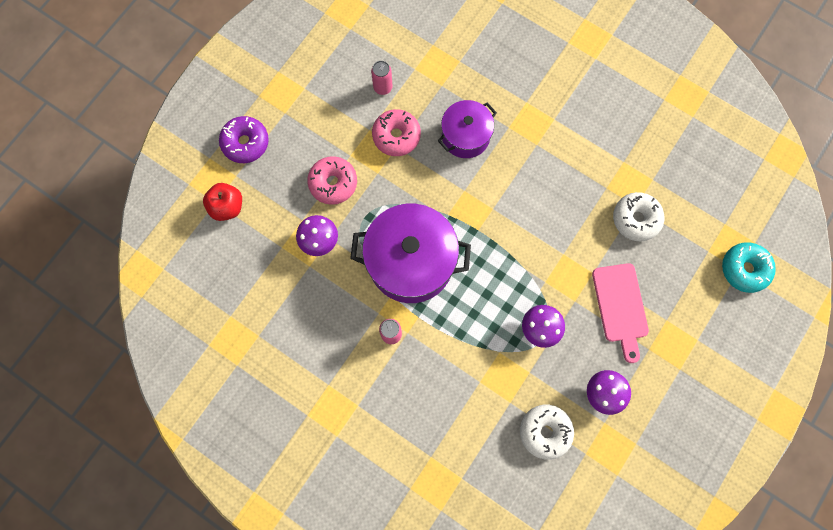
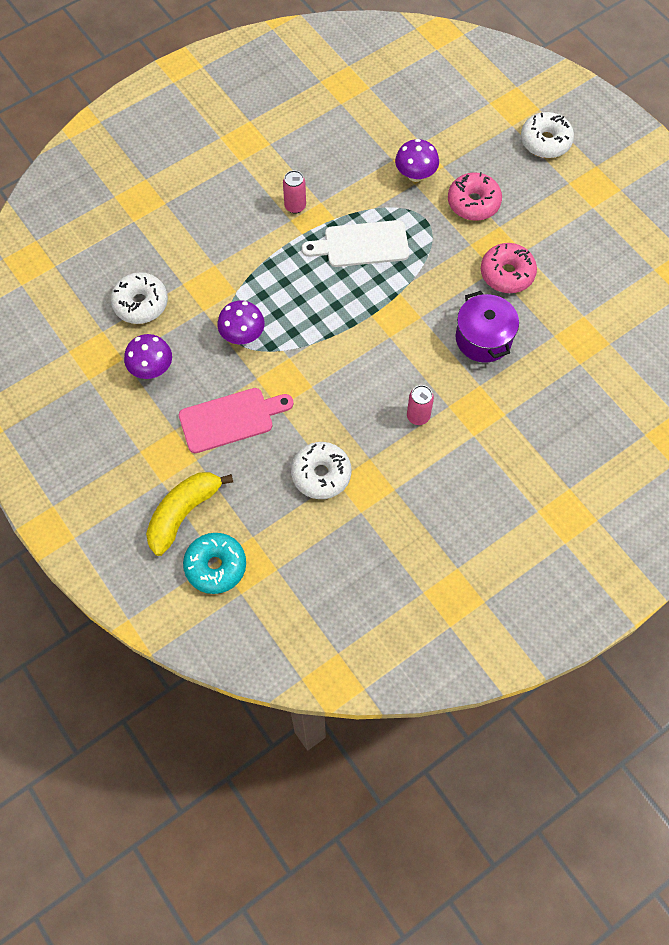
camera: 110 degrees right, 10 degrees down
red apple [203,183,242,221] -> none
purple donut [219,116,269,163] -> white donut [521,112,574,158]
purple pot [350,204,471,303] -> white cutting board [302,220,409,267]
pink can [371,61,392,95] -> pink can moved to [407,385,434,425]
pink cutting board [592,263,649,363] -> pink cutting board turned 150 degrees clockwise [179,388,294,453]
none -> yellow banana [146,472,233,556]

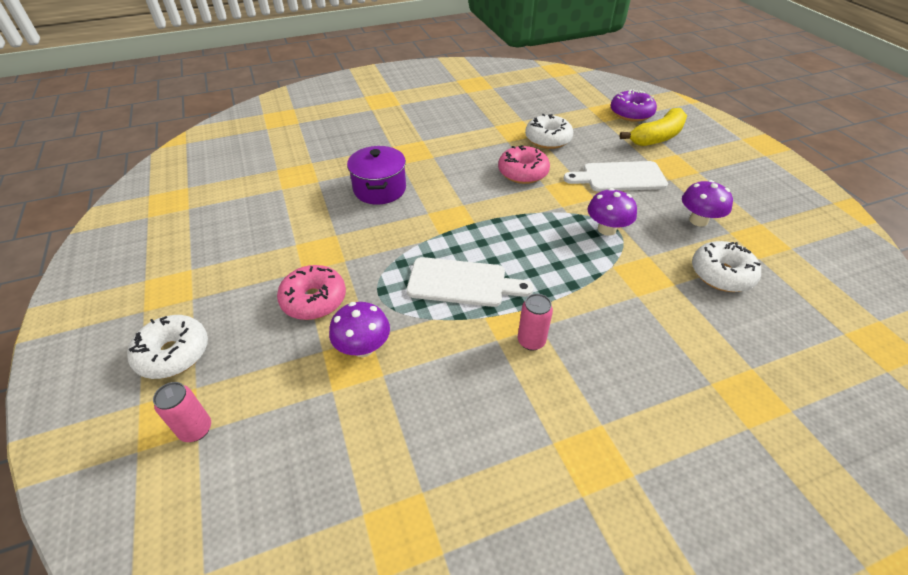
camera: 165 degrees left, 20 degrees down
pink cutting board [179,388,294,453] -> white cutting board [564,161,668,192]
turquoise donut [183,533,246,594] -> purple donut [611,89,657,122]
pink can [407,385,434,425] -> pink can moved to [153,382,211,442]
pink donut [481,243,537,293] -> pink donut moved to [498,145,550,184]

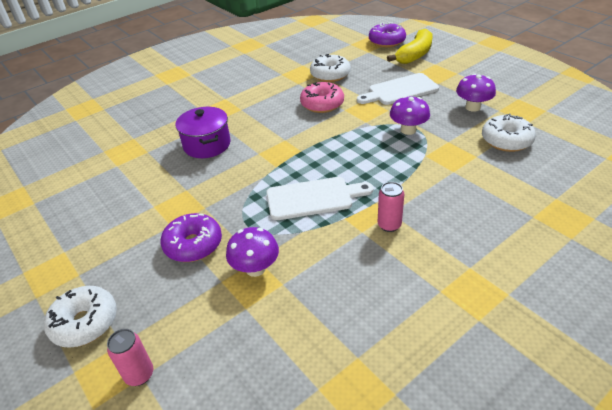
camera: 15 degrees left, 5 degrees down
pink donut [277,265,346,320] -> purple donut [161,213,222,262]

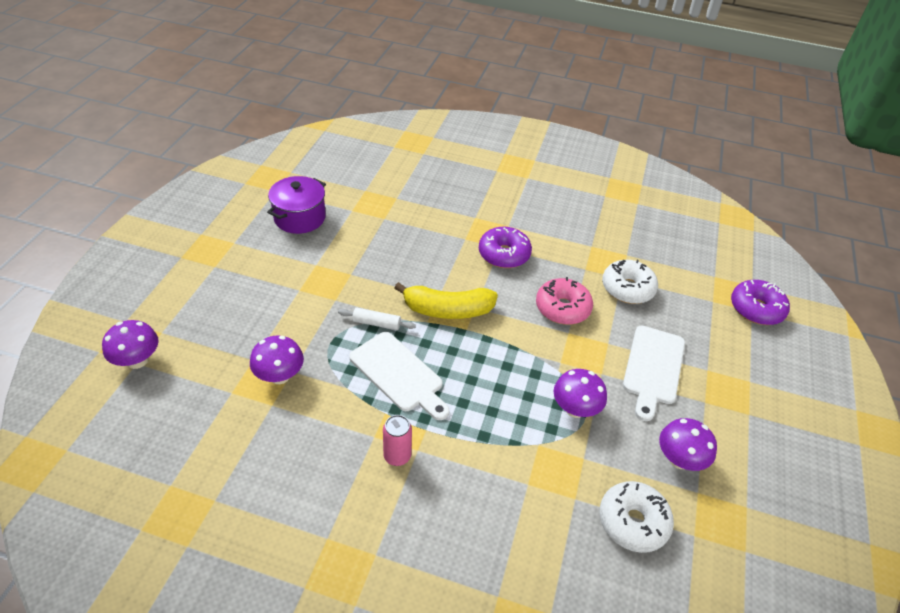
camera: 50 degrees right, 5 degrees up
white donut [44,286,117,348] -> none
pink can [107,329,153,386] -> purple mushroom [102,320,159,369]
purple donut [161,213,222,262] -> purple donut moved to [479,227,532,268]
purple pot [175,107,230,158] -> purple pot moved to [267,176,326,234]
white cutting board [357,73,439,105] -> white cutting board turned 105 degrees counterclockwise [623,325,685,421]
yellow banana [387,29,433,64] -> yellow banana moved to [394,282,498,319]
none -> white rolling pin [338,308,416,330]

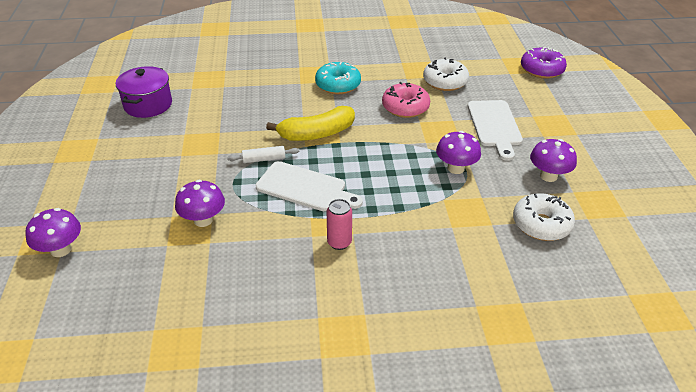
camera: 20 degrees left, 5 degrees down
purple donut [479,227,532,268] -> turquoise donut [315,62,361,94]

